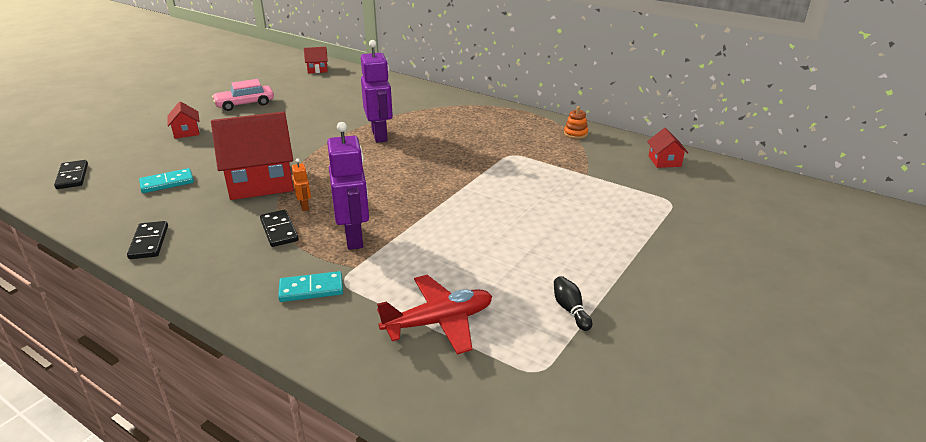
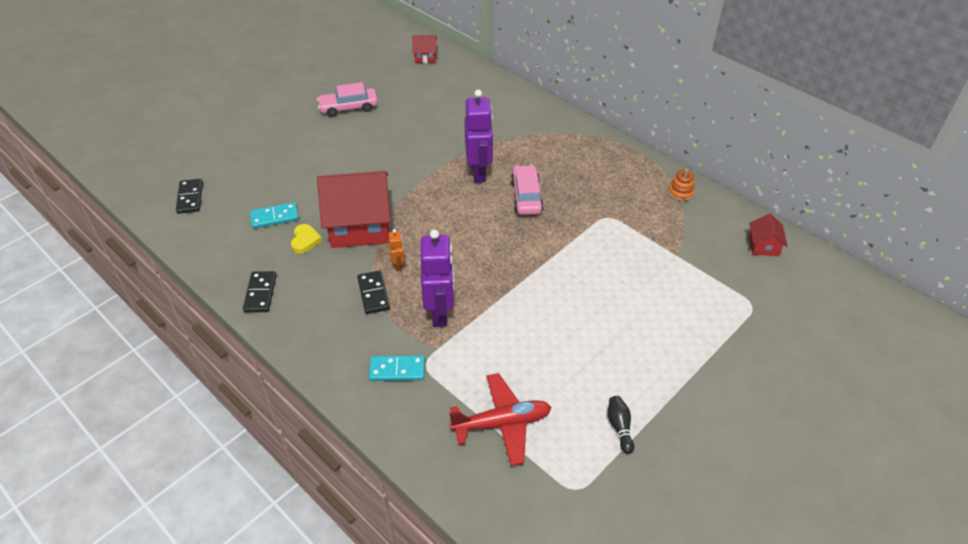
camera: 10 degrees right, 15 degrees up
red house [167,101,200,139] -> none
none -> yellow heart [291,224,322,254]
none -> pink car [511,165,544,215]

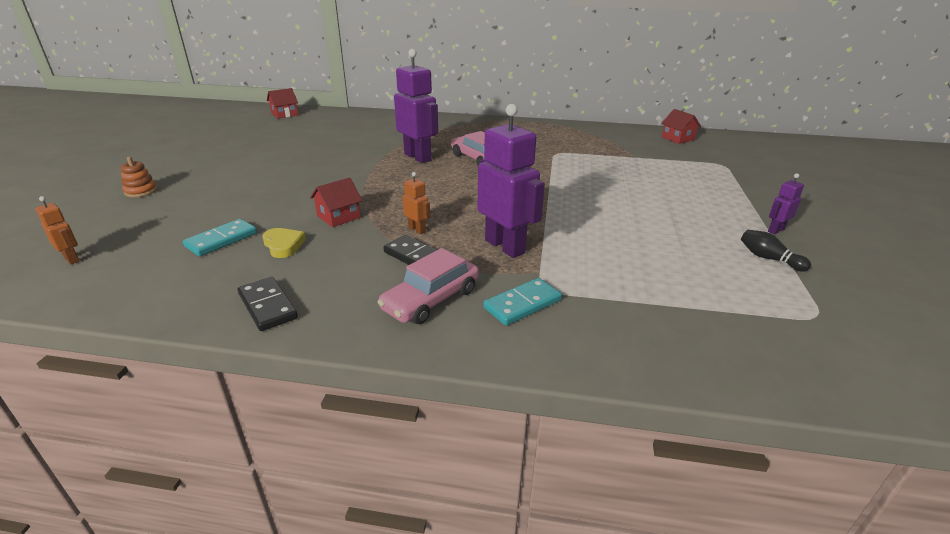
camera: 35 degrees left, 15 degrees down
black domino [176,179,203,214] -> orange robot [35,196,80,264]
pink car [317,82,378,117] -> pink car moved to [377,248,479,324]
red house [317,171,391,248] -> red house [310,177,363,227], size x0.45
red plane [449,373,552,466] -> none
orange stacking toy [669,169,695,201] -> orange stacking toy moved to [120,157,158,197]
none -> purple robot [768,173,804,234]

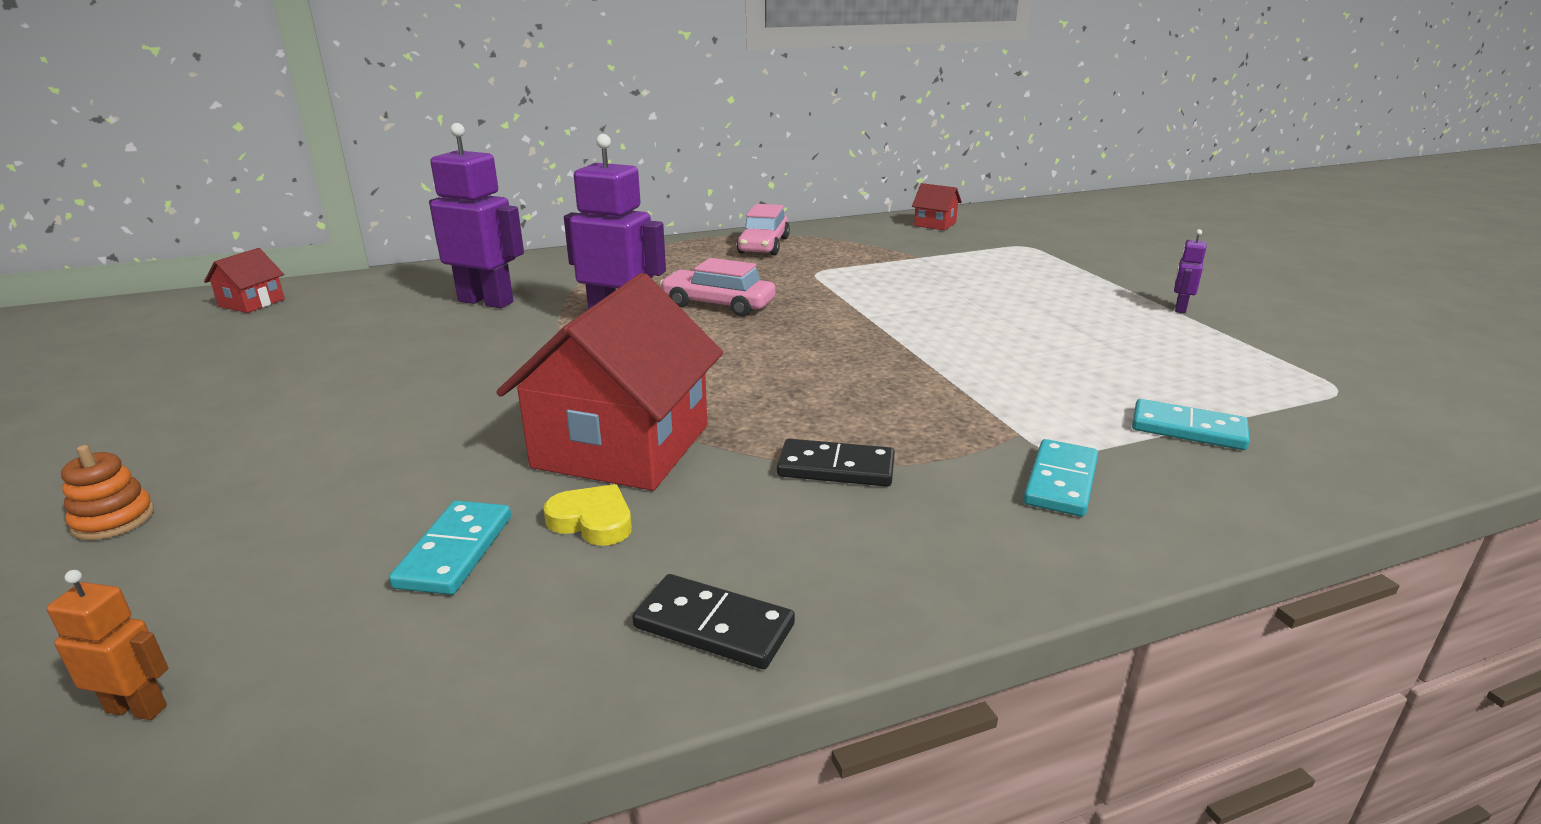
camera: 30 degrees left, 5 degrees down
red house [310,177,363,227] -> red house [496,273,723,491], size x2.21
pink car [377,248,479,324] -> pink car moved to [737,204,790,255]
orange robot [403,172,430,234] -> none
purple robot [477,104,545,258] -> purple robot moved to [429,123,524,308]
black bowling pin [741,230,811,272] -> none
none -> turquoise domino [1132,399,1250,450]

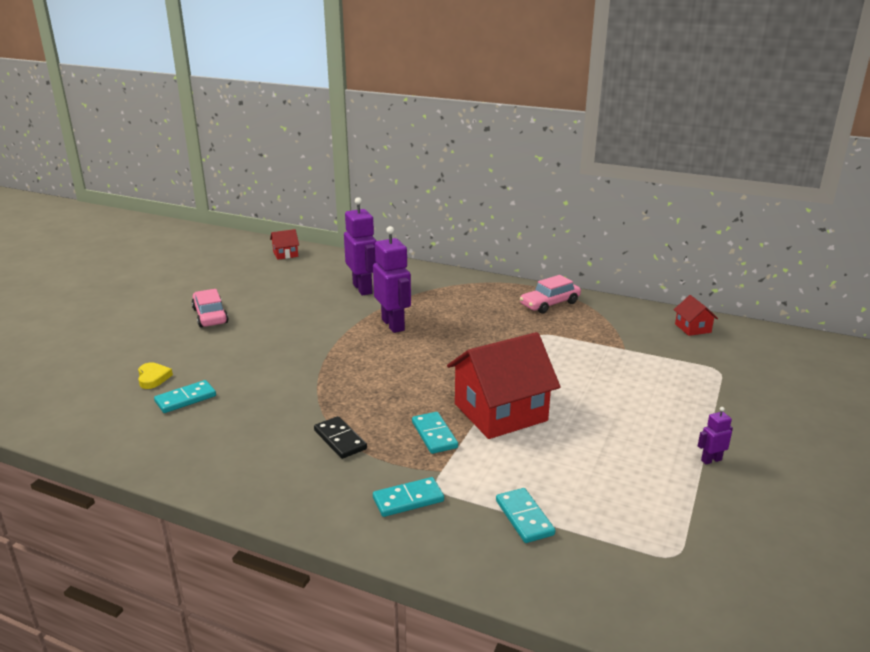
camera: 45 degrees right, 0 degrees up
orange robot [46,570,168,720] -> none
orange stacking toy [61,445,154,540] -> none
red house [496,273,723,491] -> red house moved to [447,332,560,439]
yellow heart [543,484,632,546] -> yellow heart moved to [138,362,173,389]
black domino [632,574,795,669] -> none
pink car [660,258,776,317] -> pink car moved to [191,289,228,327]
none -> turquoise domino [412,412,458,454]

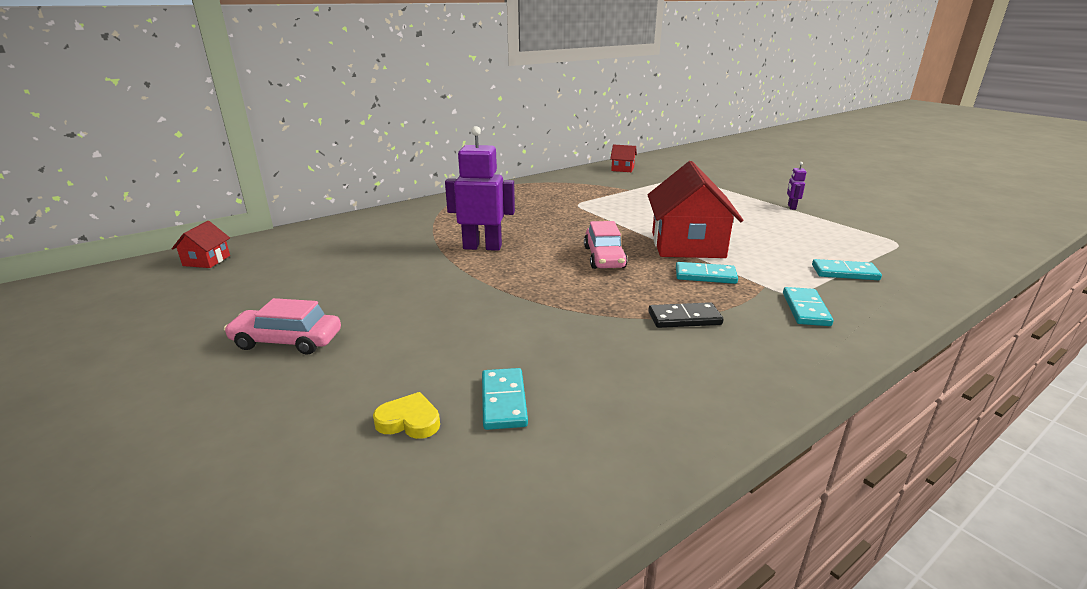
camera: 60 degrees left, 0 degrees up
purple robot [344,197,377,296] -> none
pink car [520,275,581,314] -> pink car moved to [584,221,628,269]

